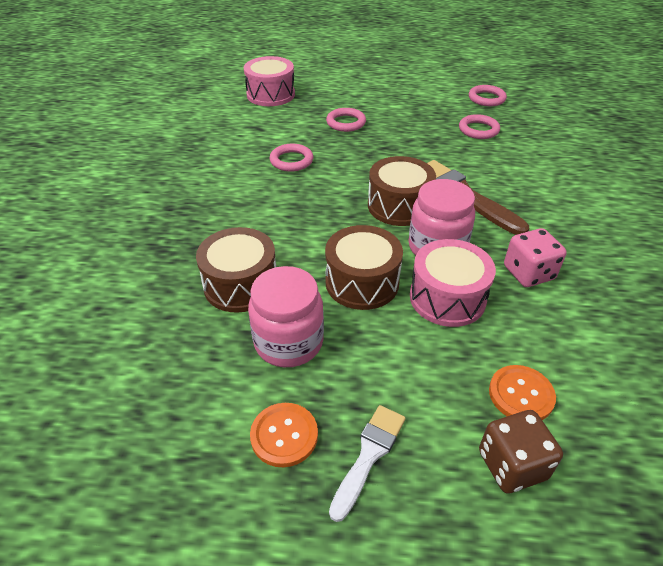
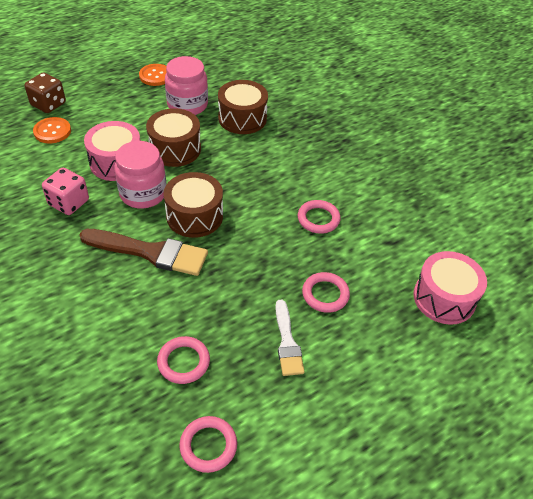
camera: 140 degrees right, 5 degrees up
white brush [329,405,406,522] -> white brush moved to [275,300,305,376]

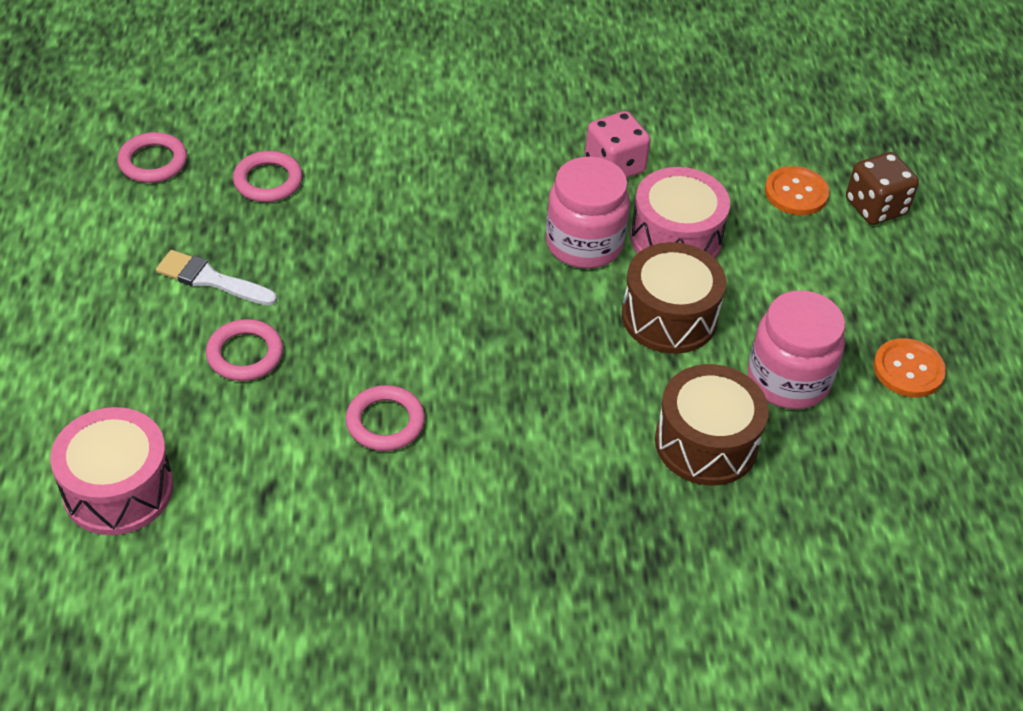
camera: 120 degrees right, 0 degrees up
brown brush [79,229,208,276] -> none
brown drum [164,172,223,238] -> none

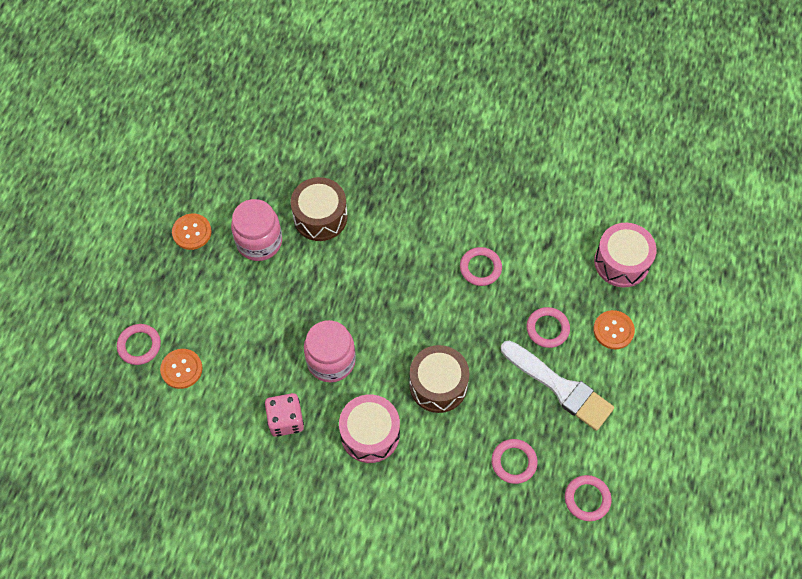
camera: 160 degrees left, 15 degrees up
white brush [156,250,277,306] -> white brush [501,341,614,431], size x1.65
brown drum [622,242,726,354] -> brown drum moved to [409,345,469,413]
pink drum [630,167,730,259] -> pink drum moved to [339,395,400,463]
brown dice [846,152,919,225] -> pink ring [117,324,161,365]
none -> orange button [593,310,635,349]

